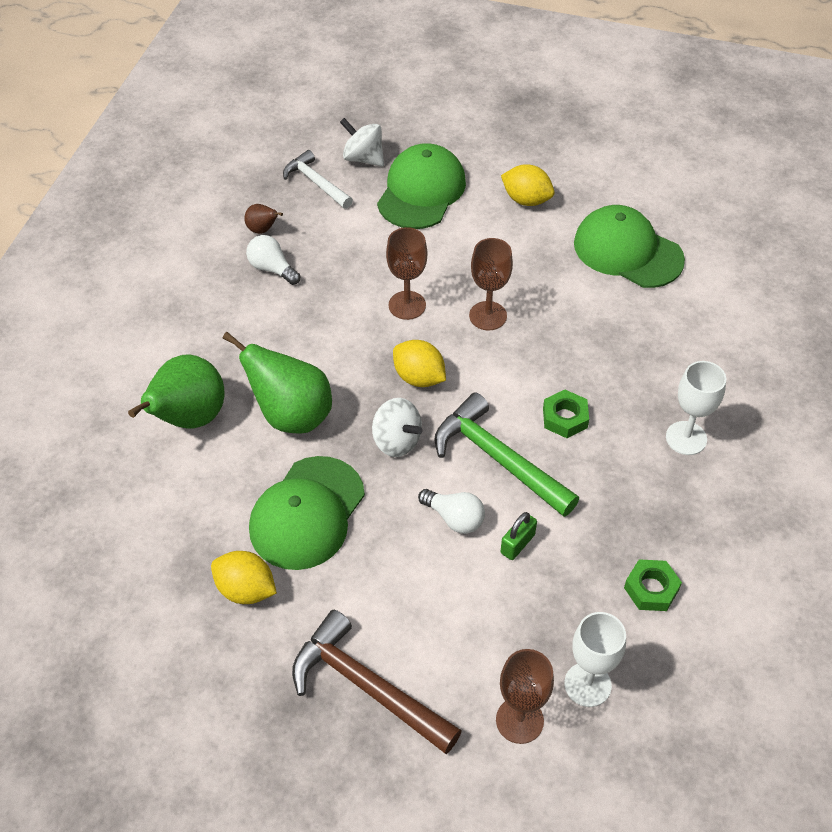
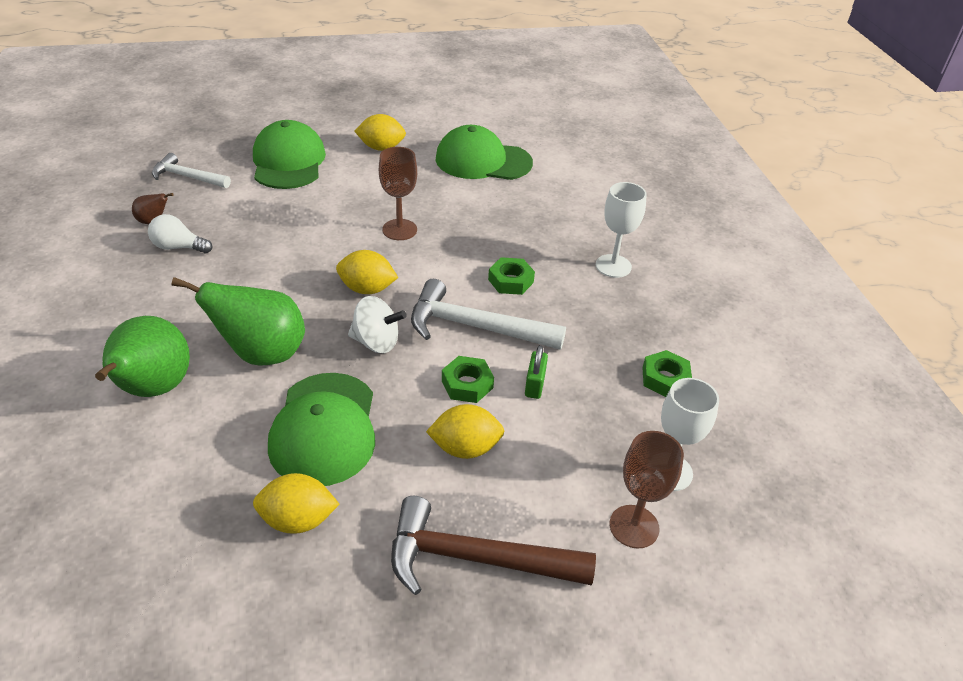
camera: 30 degrees left, 10 degrees down
white spinning top [340,118,384,167] -> none
brown goblet [386,227,427,320] -> none
white light bulb [418,489,485,534] -> green nut [442,356,494,403]
green hammer [434,392,579,517] -> white hammer [411,279,566,350]
none -> yellow lemon [426,404,504,459]

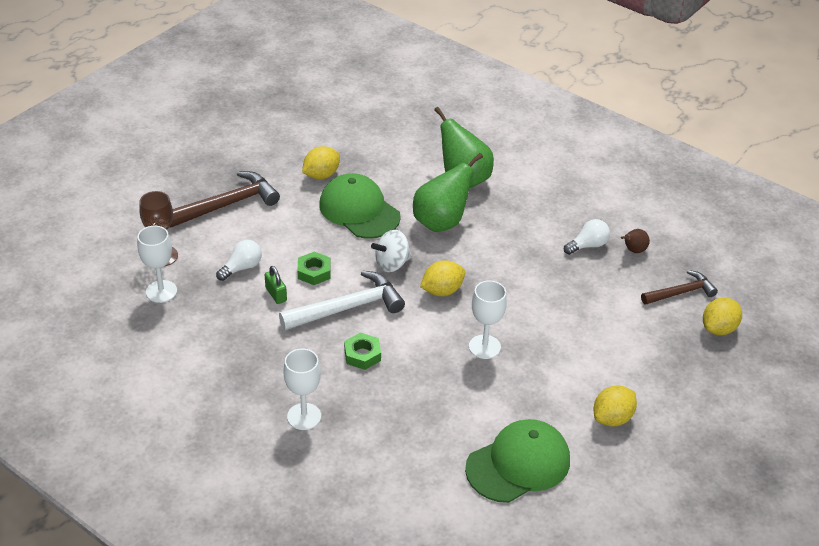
camera: 140 degrees right, 0 degrees up
white hammer [152,153,231,188] -> brown hammer [641,270,718,305]
green cap [253,120,326,189] -> none
brown goblet [379,147,417,240] -> white goblet [469,280,507,359]
yellow lemon [426,404,504,459] -> yellow lemon moved to [703,297,742,335]
green nut [642,350,692,397] -> none
none -> white light bulb [216,240,262,281]

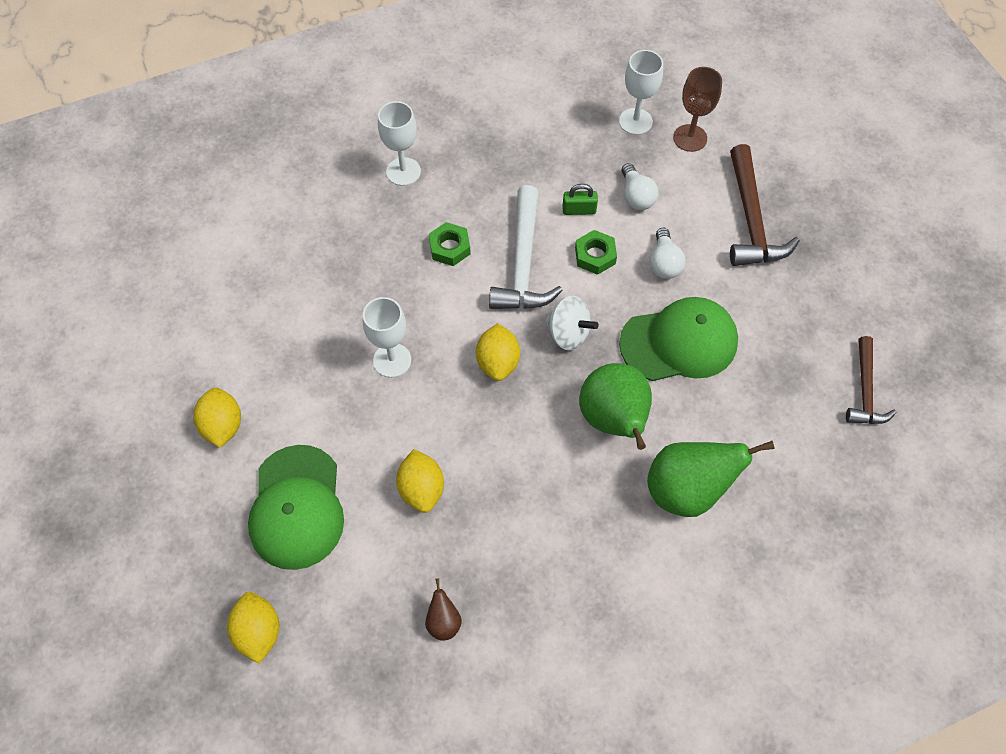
camera: 120 degrees right, 20 degrees up
yellow lemon [302,146,340,179] -> yellow lemon moved to [396,449,444,513]
white spinning top [371,230,412,272] -> white spinning top turned 120 degrees clockwise [545,296,599,351]
green cap [465,419,570,503] -> green cap moved to [248,445,344,570]
white light bulb [564,219,610,255] -> white light bulb moved to [650,228,686,279]
brown hammer [641,270,718,305] -> brown hammer moved to [846,336,896,424]

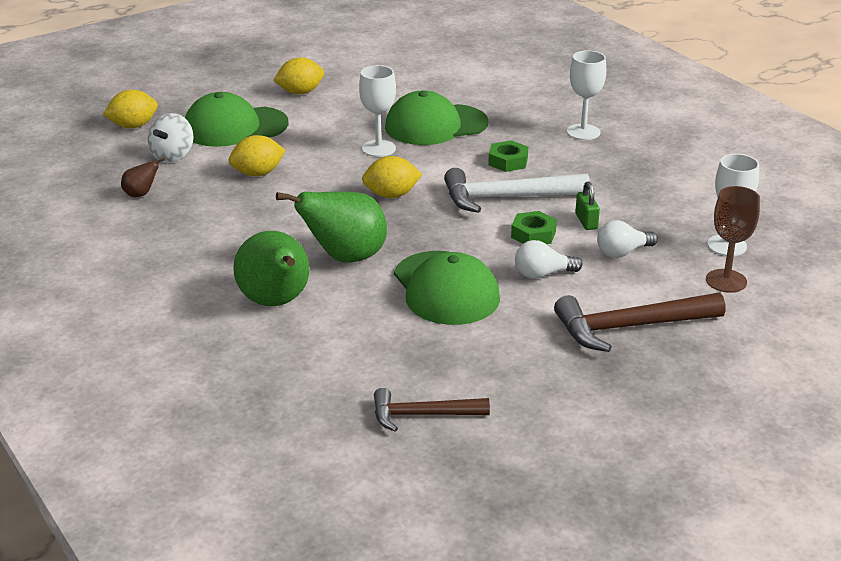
camera: 80 degrees right, 30 degrees down
white spinning top [545,296,599,351] -> white spinning top moved to [148,113,193,163]
none -> green cap [385,90,489,145]

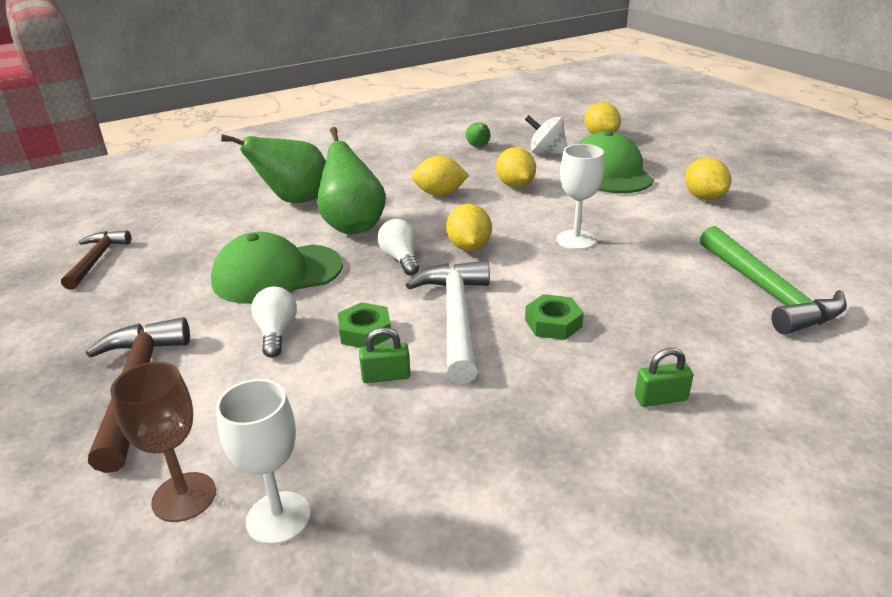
camera: 95 degrees right, 0 degrees up
brown pear [121,157,165,197] -> green pear [466,122,490,147]
green cap [385,90,489,145] -> none
white goblet [567,50,606,140] -> green padlock [635,348,693,407]
white light bulb [597,220,658,258] -> white light bulb moved to [378,219,419,275]
none -> yellow lemon [412,156,469,196]
none -> green hammer [700,226,847,335]

